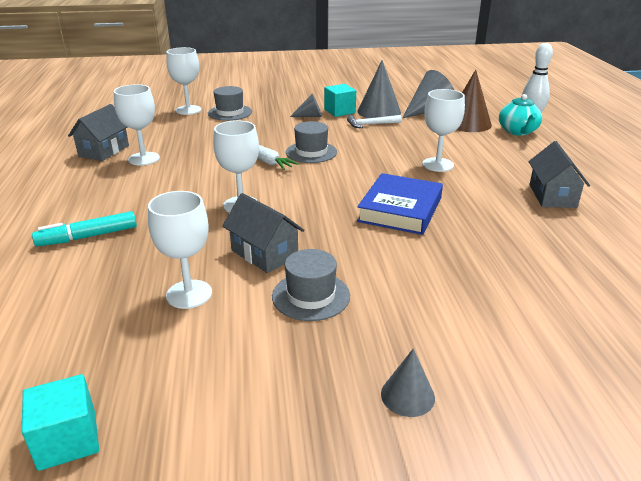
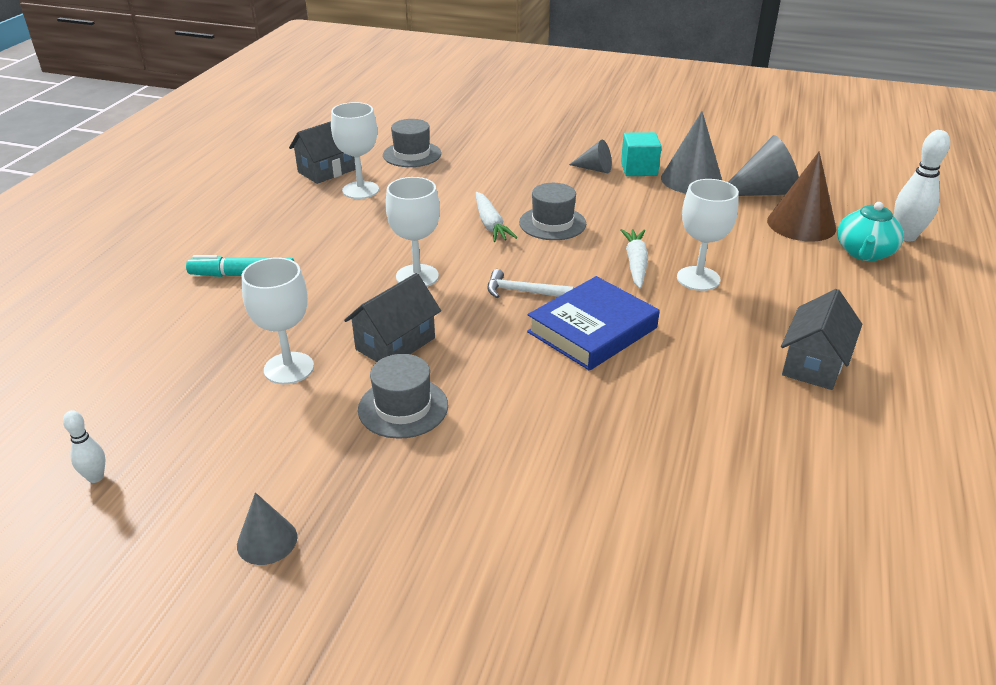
camera: 25 degrees right, 5 degrees up
turquoise cube [22,374,99,471] -> white bowling pin [63,410,105,483]
white goblet [166,47,201,115] -> none
grey hat [208,86,252,121] -> grey hat moved to [383,119,441,167]
grey house [222,193,304,273] -> grey house turned 60 degrees clockwise [344,273,441,362]
white hammer [347,115,402,128] -> white hammer moved to [487,269,574,298]
grey cone [381,348,435,417] -> grey cone moved to [237,492,297,565]
none -> white carrot [621,229,648,289]

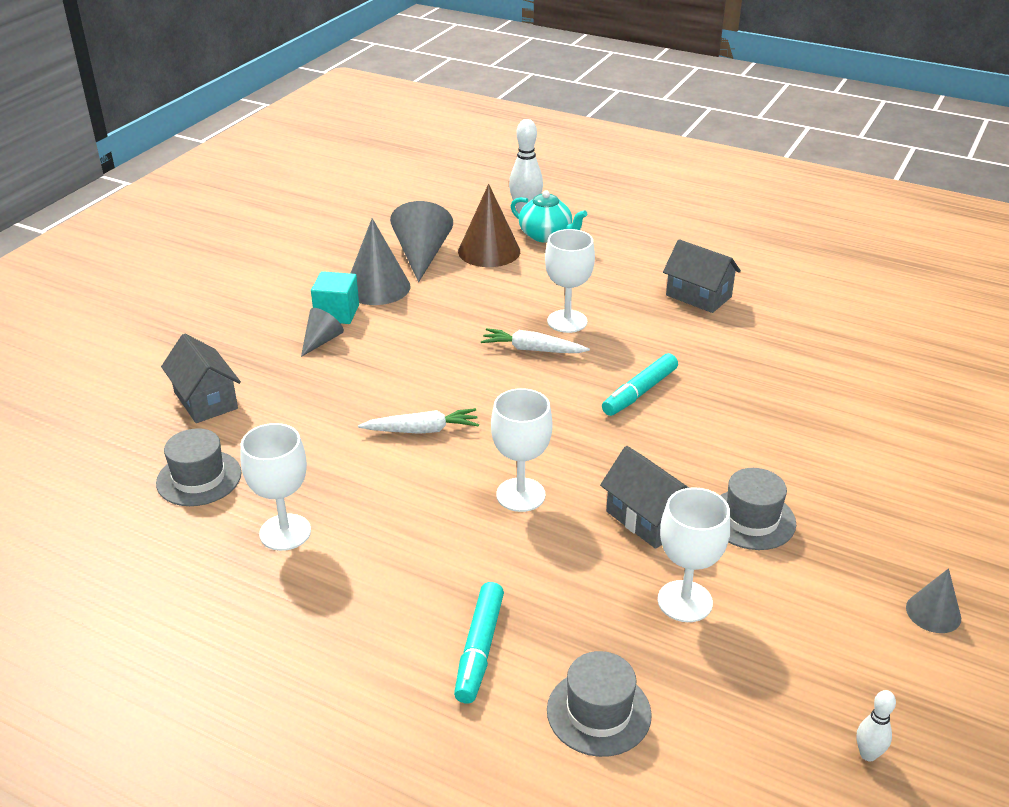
camera: 80 degrees left, 0 degrees up
grey house [289,121,355,184] -> grey house moved to [161,333,241,423]
white hammer [487,269,574,298] -> none
grey hat [519,183,586,240] -> grey hat moved to [547,651,652,757]
blue book [527,276,660,371] -> turquoise marker [602,353,678,416]

